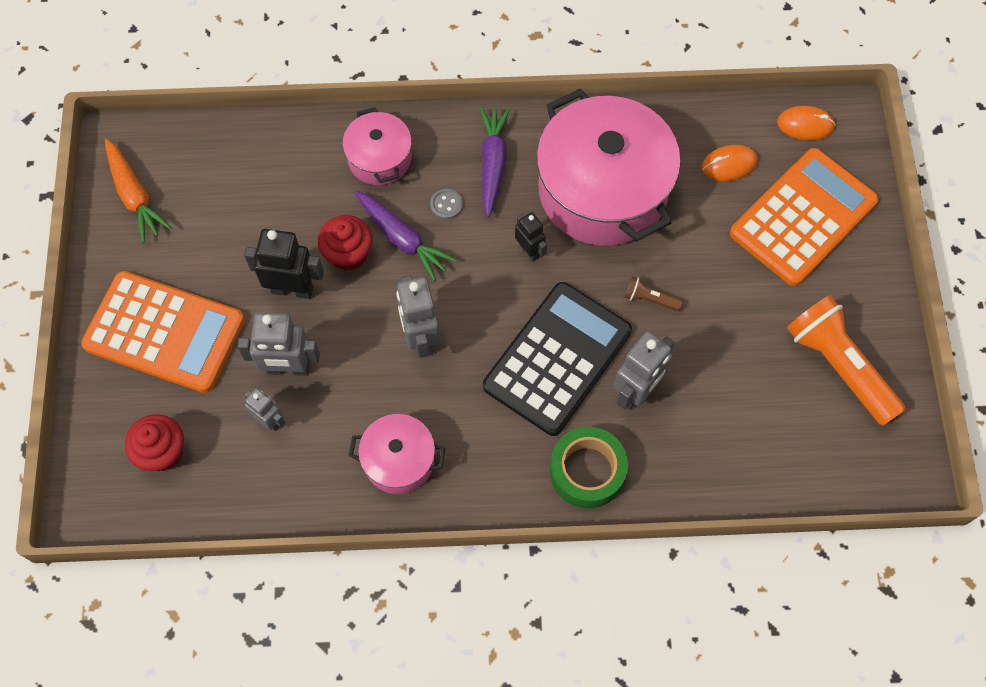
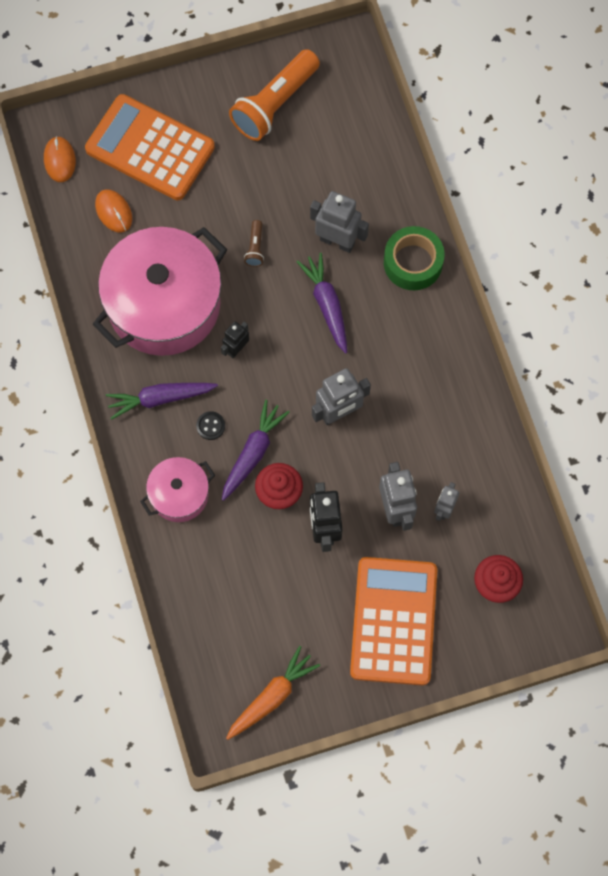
camera: 105 degrees left, 5 degrees up
pink pot [349,414,446,494] -> none
grey button [430,189,463,220] -> black button [196,411,225,440]
black calculator [483,282,632,436] -> purple carrot [297,253,347,354]

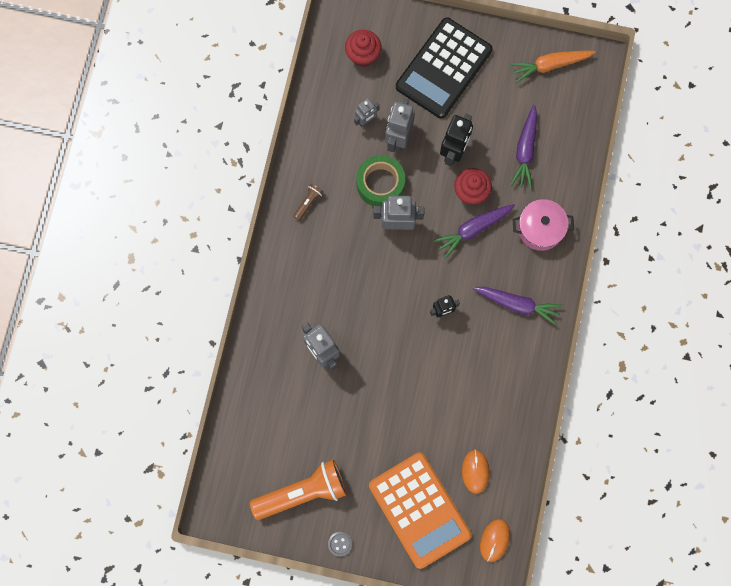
camera: 150 degrees left, 5 degrees up
pink pot [92,227,227,356] -> none
black button [196,411,225,440] -> none
brown flashlight [244,220,264,267] -> brown flashlight moved to [293,183,324,221]
purple carrot [297,253,347,354] -> purple carrot moved to [510,105,537,189]
orange calculator [350,557,437,686] -> black calculator [396,18,492,119]
green tape [384,226,445,290] -> green tape moved to [357,155,405,207]
none -> grey button [328,532,352,557]

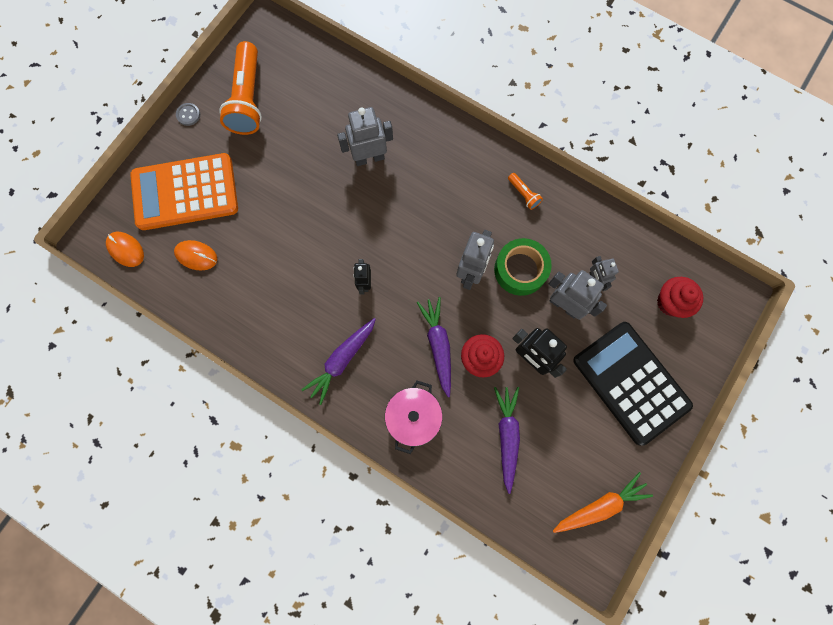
camera: 110 degrees right, 0 degrees up
brown flashlight [293,183,324,221] -> orange flashlight [508,173,543,210]
orange carrot [510,51,596,83] -> orange carrot turned 60 degrees clockwise [553,472,653,533]
purple carrot [510,105,537,189] -> purple carrot turned 60 degrees clockwise [494,387,520,494]

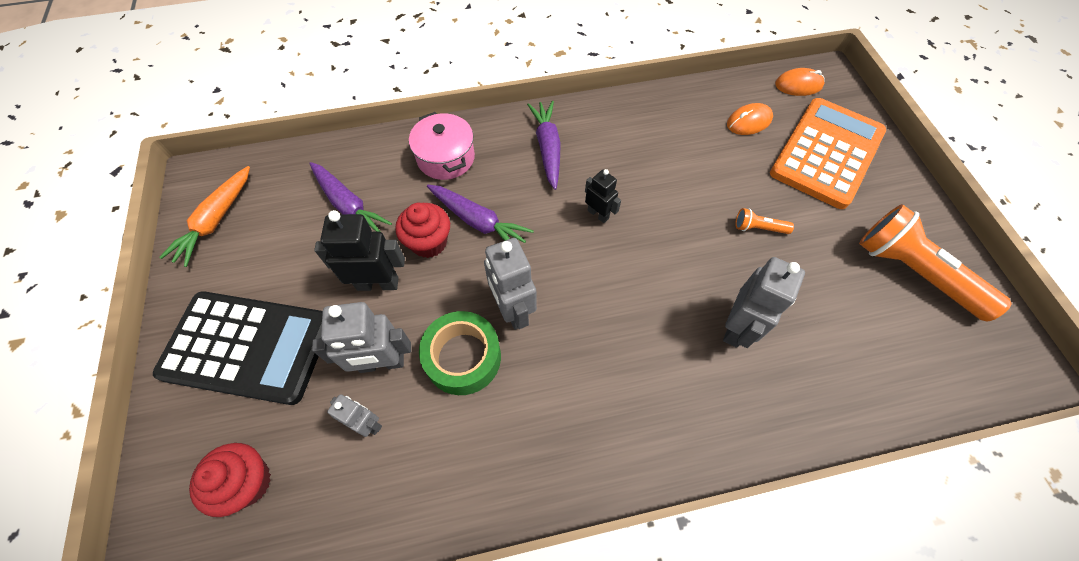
camera: 135 degrees right, 15 degrees down
grey button [176,103,200,126] -> none
orange flashlight [508,173,543,210] -> orange flashlight moved to [735,208,794,234]

